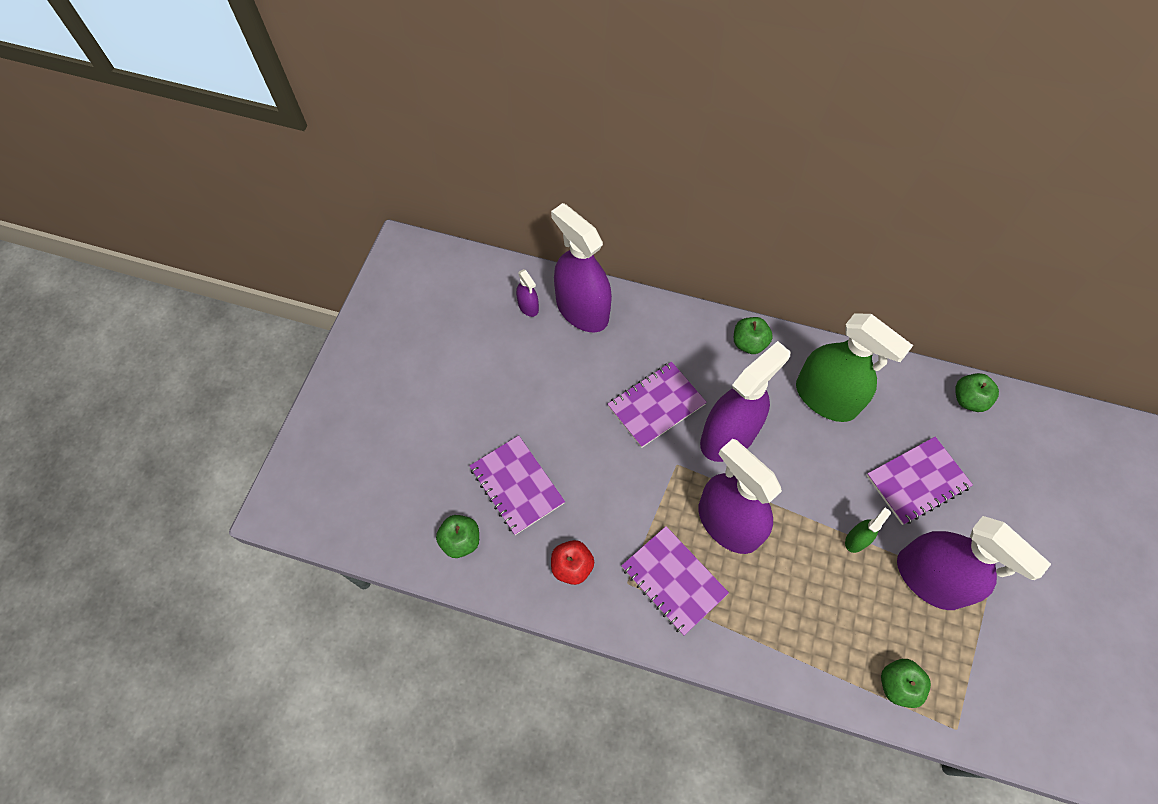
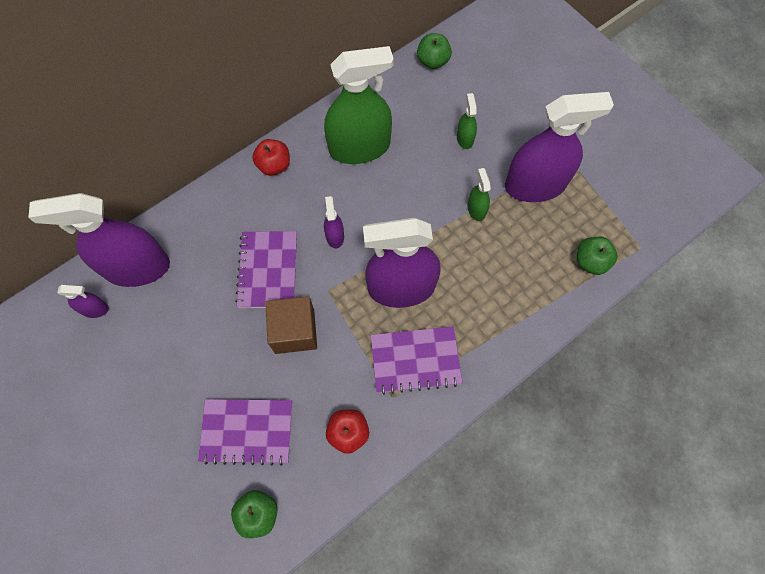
camera: 55 degrees left, 5 degrees up
purple spray bottle [700,341,790,462] -> purple spray bottle [324,196,344,249], size x0.43
green apple [734,317,773,354] -> red apple [252,139,290,176]
purple notebook [866,437,973,525] -> green spray bottle [457,93,477,149]
none -> brown cube [265,296,317,354]

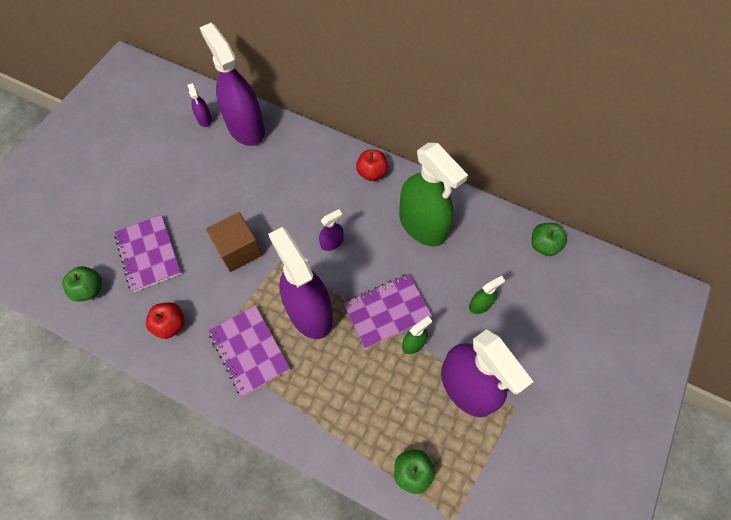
camera: 65 degrees right, 5 degrees down
purple notebook [235,231,297,308] -> purple notebook moved to [343,274,433,349]

